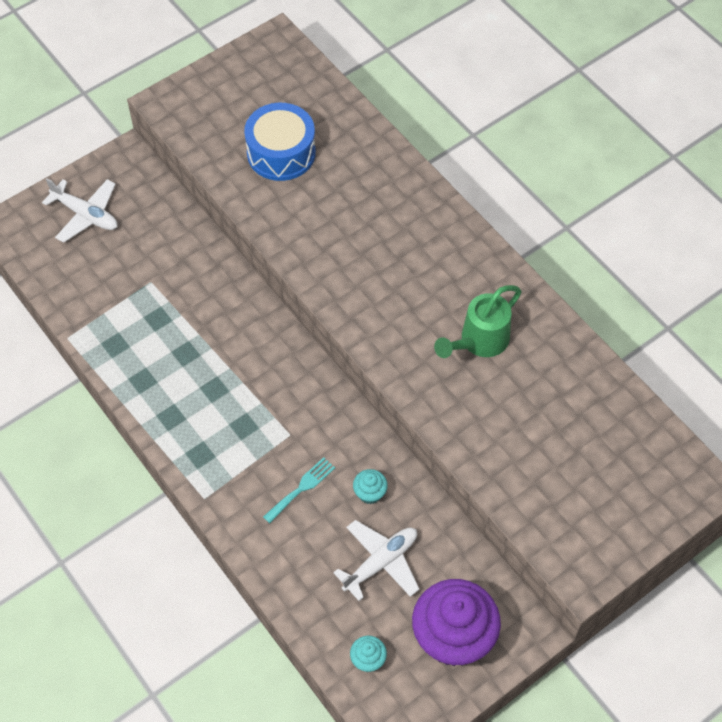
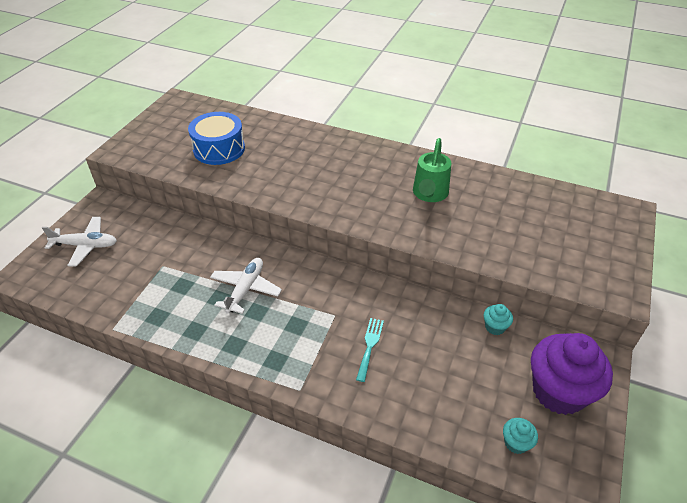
camera: 30 degrees left, 15 degrees down
white plane [333,520,419,601] -> white plane moved to [210,258,282,314]
turquoise cupcake [353,469,388,504] -> turquoise cupcake moved to [484,304,513,335]

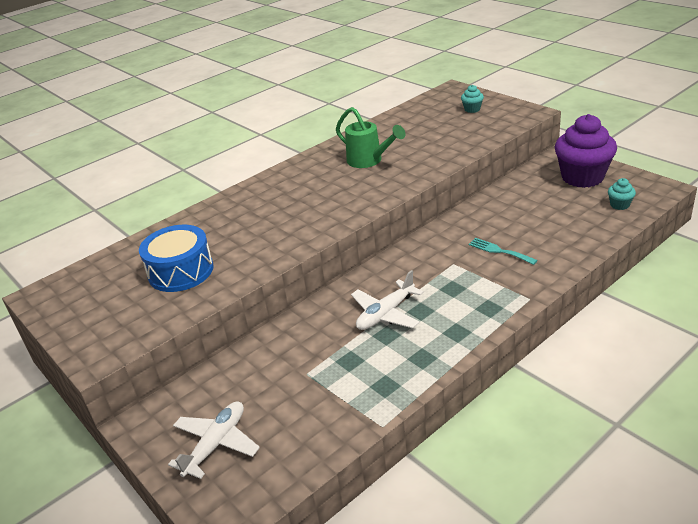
camera: 60 degrees left, 10 degrees down
white plane [210,258,282,314] -> white plane turned 90 degrees counterclockwise [351,270,424,330]
turquoise cupcake [484,304,513,335] -> turquoise cupcake moved to [461,85,484,113]

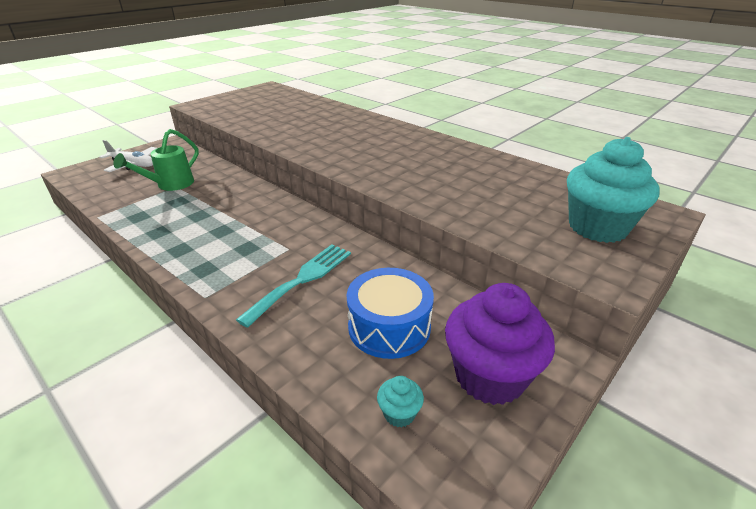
camera: 80 degrees right, 0 degrees up
blue drum [139,225,214,292] -> blue drum moved to [347,268,434,359]
green watering can [336,107,406,168] -> green watering can moved to [113,129,199,191]
white plane [351,270,424,330] -> none
turquoise cupcake [461,85,484,113] -> turquoise cupcake [567,137,660,243], size x2.38
turquoise fork [469,238,538,265] -> turquoise fork [236,244,351,328], size x1.67

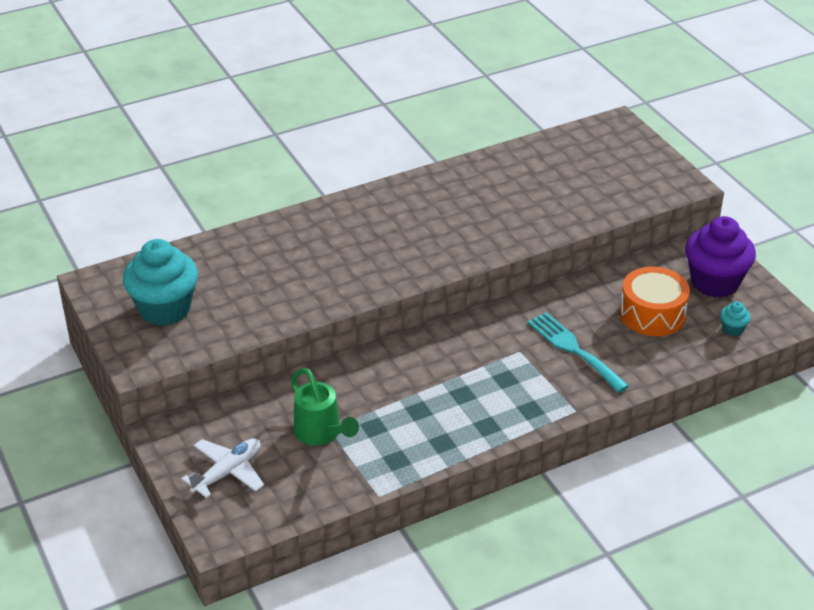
camera: 70 degrees left, 5 degrees up
blue drum [347,268,434,359] -> orange drum [620,267,690,336]
turquoise cupcake [567,137,660,243] -> turquoise cupcake moved to [123,239,198,326]

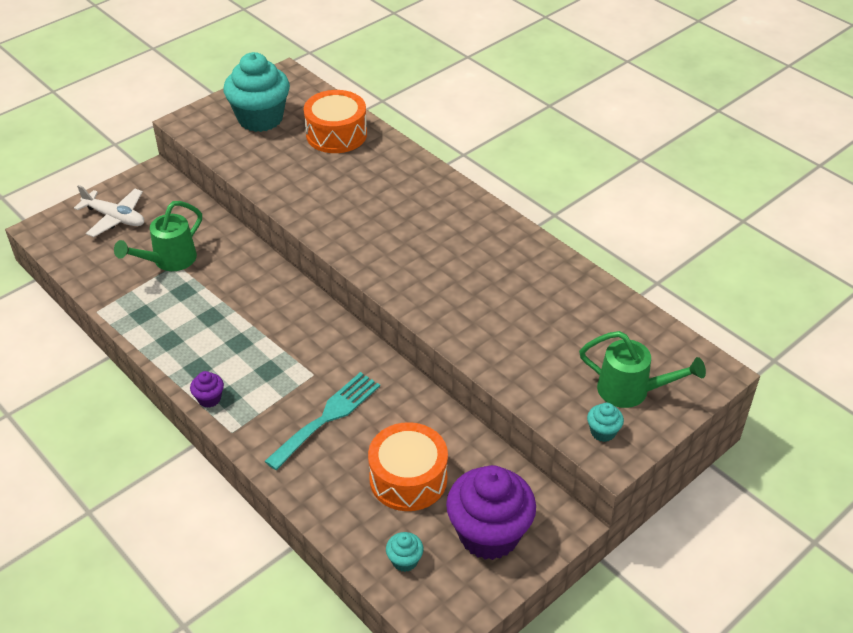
camera: 75 degrees right, 5 degrees up
none -> purple cupcake [190,371,224,408]
none -> orange drum [304,90,367,153]
none -> green watering can [579,331,706,408]
none -> turquoise cupcake [587,403,624,442]

